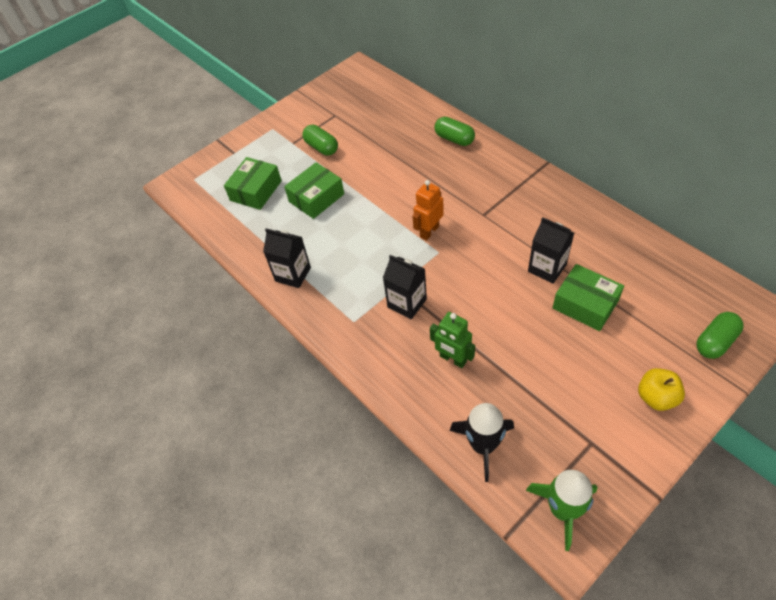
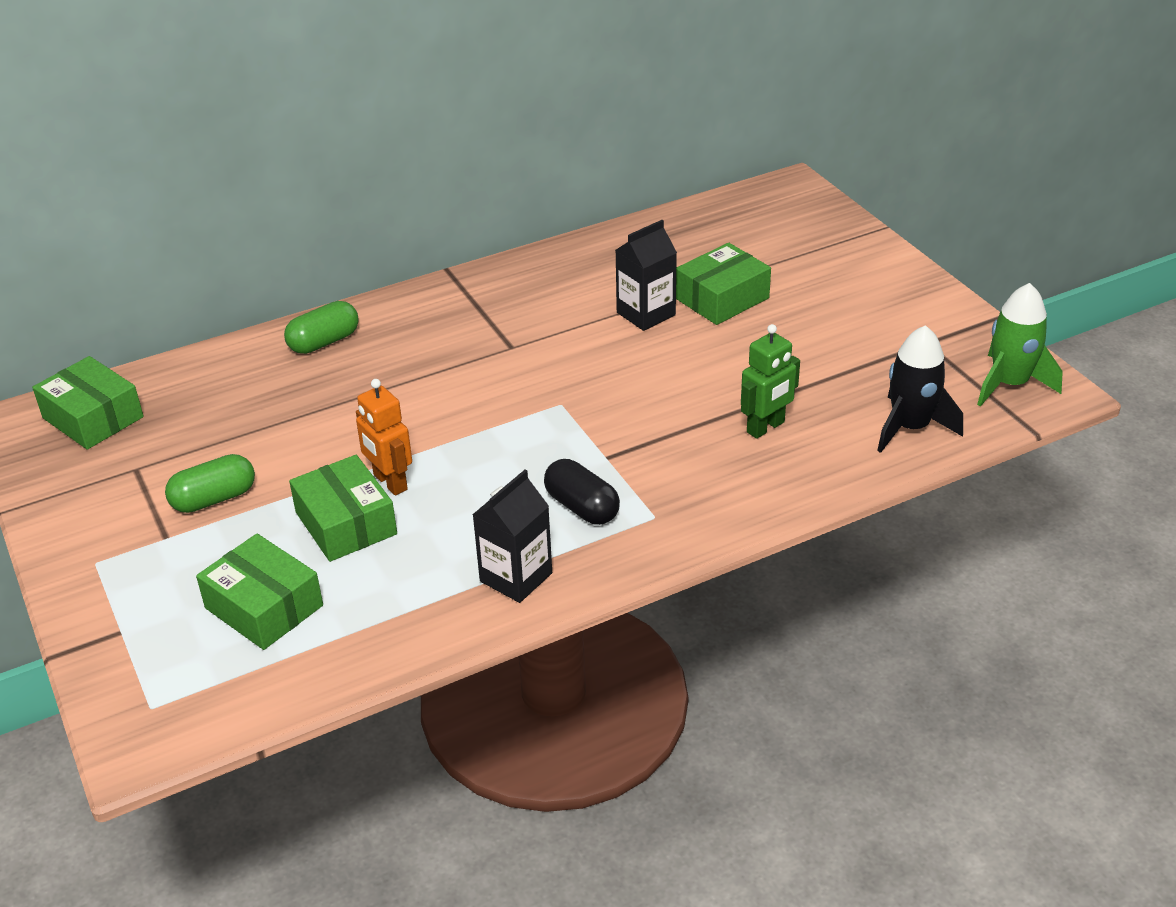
camera: 80 degrees left, 15 degrees down
black carton [383,255,427,319] -> none
orange robot [413,180,444,241] -> orange robot moved to [356,379,412,495]
yellow apple [638,368,685,411] -> none
green capsule [696,312,744,359] -> none
none -> green box [32,356,144,450]
none -> black capsule [544,459,620,525]

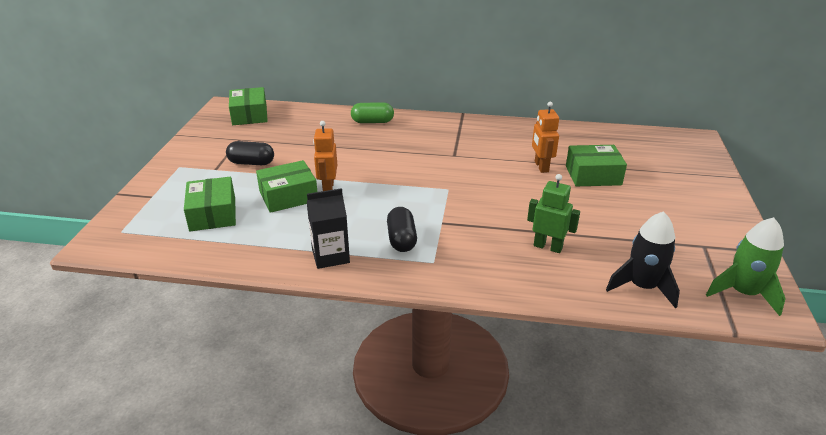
camera: 35 degrees right, 5 degrees down
green capsule [165,454,255,513] -> black capsule [226,141,274,165]
green box [289,455,397,562] -> green box turned 60 degrees clockwise [256,160,317,213]
black carton [615,220,677,331] -> orange robot [532,102,559,173]
green robot [741,324,800,439] -> green robot turned 150 degrees counterclockwise [527,174,580,253]

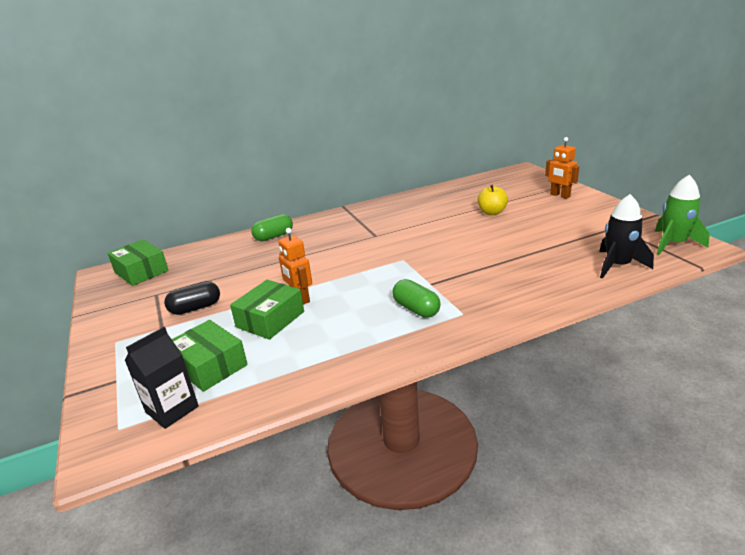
camera: 30 degrees left, 5 degrees down
black carton [307,188,350,269] -> black carton moved to [125,327,199,429]
black capsule [387,207,417,252] -> green capsule [392,279,440,318]
green robot [527,174,580,253] -> none
orange robot [532,102,559,173] -> orange robot moved to [545,137,579,199]
green box [566,145,627,186] -> yellow apple [478,185,508,215]

